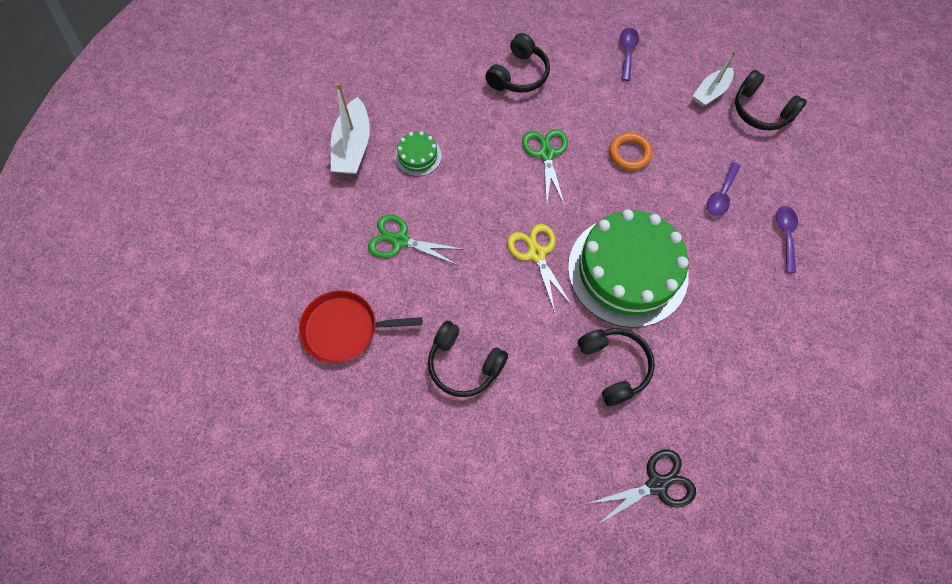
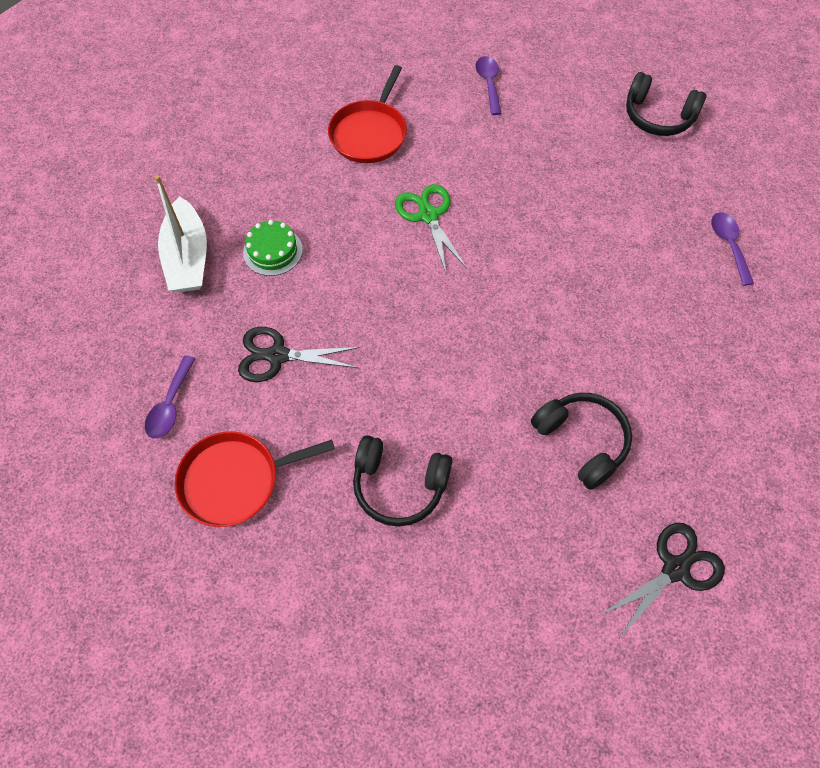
camera: 15 degrees left, 5 degrees down
green scissors [368,214,464,265] -> black scissors [238,327,360,382]
black headphones [485,33,550,93] -> red pan [328,65,407,163]
yellow scissors [507,224,572,313] -> none
green cake [568,209,689,328] -> none
orange ring [609,133,653,170] -> none
white boat [693,51,735,107] -> none
purple spoon [707,162,741,216] -> purple spoon moved to [145,355,196,439]

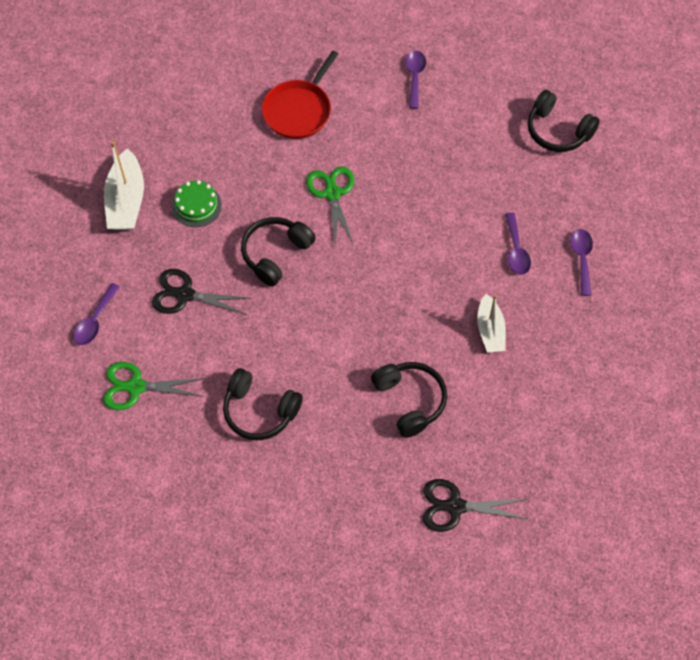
camera: 10 degrees right, 0 degrees up
red pan [175,431,335,527] -> green scissors [103,362,205,410]
black scissors [599,523,725,639] -> black scissors turned 150 degrees counterclockwise [423,479,528,532]
none -> black headphones [241,217,316,286]
none -> white boat [477,294,506,353]
none -> purple spoon [505,213,531,275]

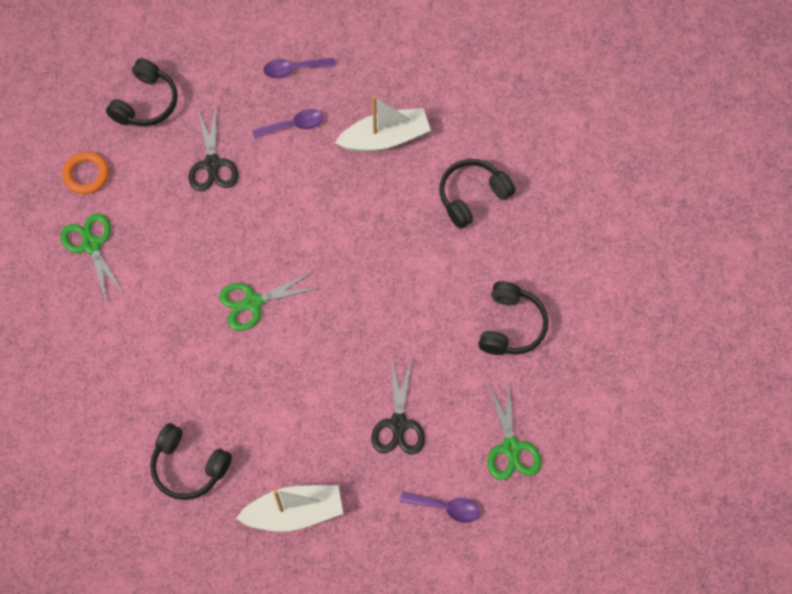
camera: 100 degrees left, 5 degrees up
green cake [172,180,222,227] -> none
black headphones [241,217,316,286] -> black headphones moved to [150,423,232,500]
red pan [262,51,338,139] -> none
purple spoon [405,51,426,109] -> green scissors [61,213,124,303]
black scissors [423,479,528,532] -> black scissors moved to [188,108,238,191]
white boat [477,294,506,353] -> white boat [335,96,431,152], size x1.52
none -> orange ring [62,151,109,194]

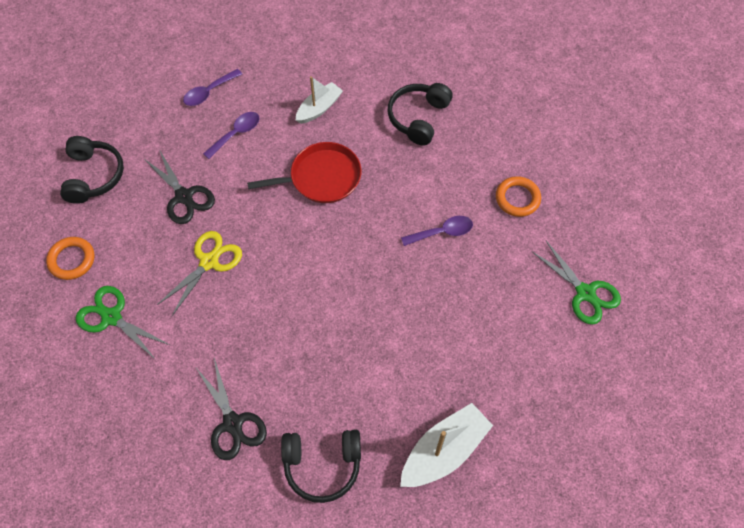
camera: 30 degrees left, 5 degrees down
green scissors [219,271,319,331] -> none
white boat [335,96,431,152] -> white boat [296,76,343,124], size x0.66
black scissors [372,357,425,454] -> black scissors moved to [196,358,267,460]
purple spoon [400,491,480,523] -> purple spoon moved to [401,216,473,246]
black headphones [478,281,549,355] -> orange ring [496,176,541,217]
none -> yellow scissors [157,231,242,316]
none -> red pan [247,142,362,203]

